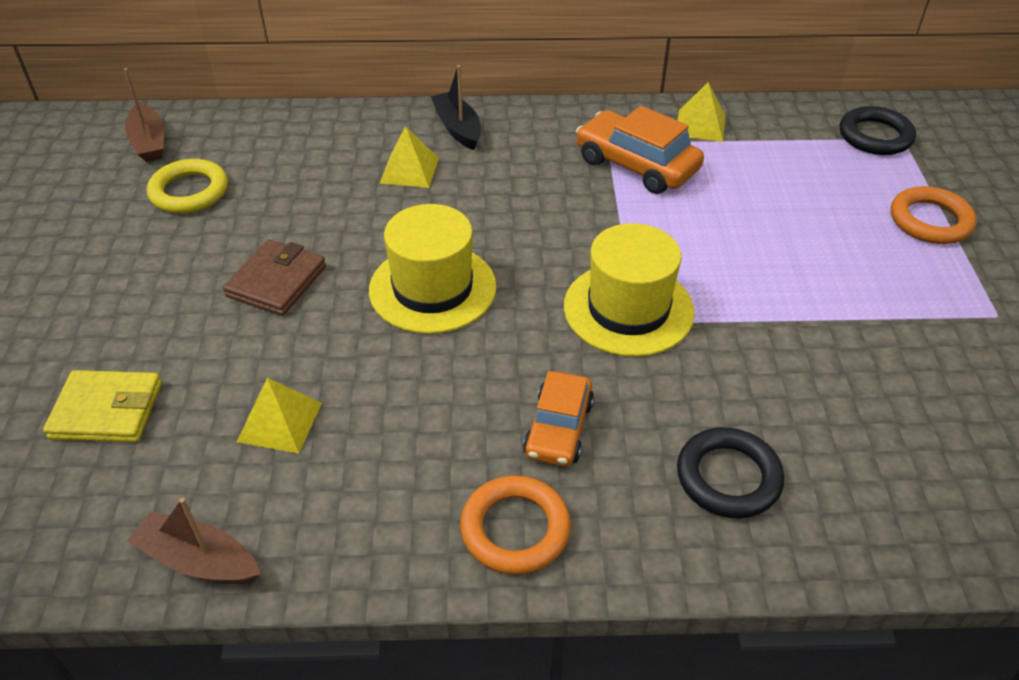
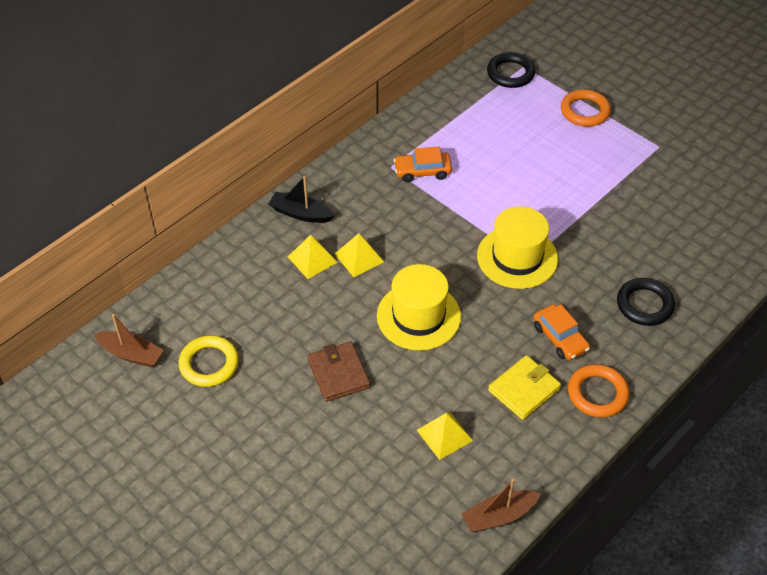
camera: 45 degrees left, 5 degrees up
yellow wallet [43,370,162,442] -> yellow wallet moved to [488,355,561,420]
orange car [576,106,704,194] -> orange car [394,147,452,182], size x0.66
yellow pyramid [677,82,726,142] -> yellow pyramid moved to [335,233,384,277]

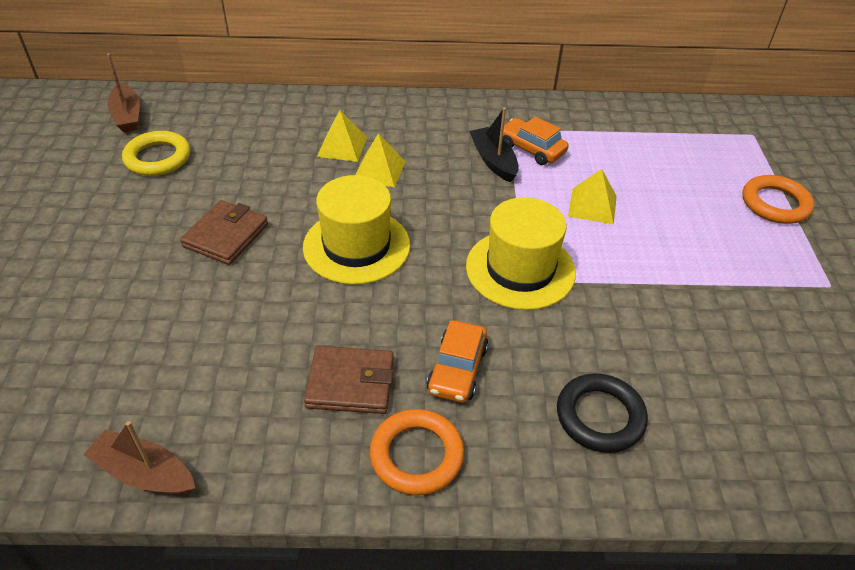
camera: 45 degrees right, 5 degrees down
black boat [269,176,335,223] -> black boat moved to [469,107,519,182]
yellow pyramid [417,412,473,460] -> yellow pyramid moved to [568,169,617,225]
black ring [487,52,536,88] -> none
yellow wallet [488,355,561,420] -> brown wallet [304,346,394,414]

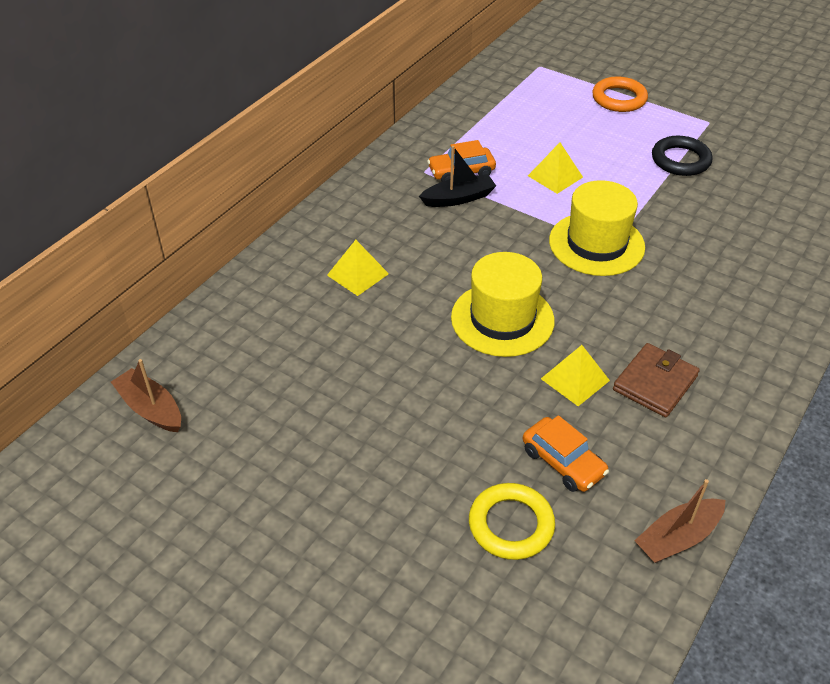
camera: 55 degrees left, 0 degrees up
brown boat [107,53,140,132] -> brown boat turned 150 degrees counterclockwise [111,359,181,432]
yellow ring [122,131,190,176] -> yellow ring moved to [469,483,555,560]
brown wallet [180,200,268,265] -> none
yellow pyramid [355,133,406,187] -> yellow pyramid moved to [541,345,610,406]
orange ring [370,409,464,495] -> none
orange car [426,320,488,403] -> orange car moved to [523,415,609,492]
black boat [469,107,519,182] -> black boat turned 150 degrees clockwise [419,146,496,207]
black ring [557,373,648,453] -> black ring moved to [652,136,713,176]

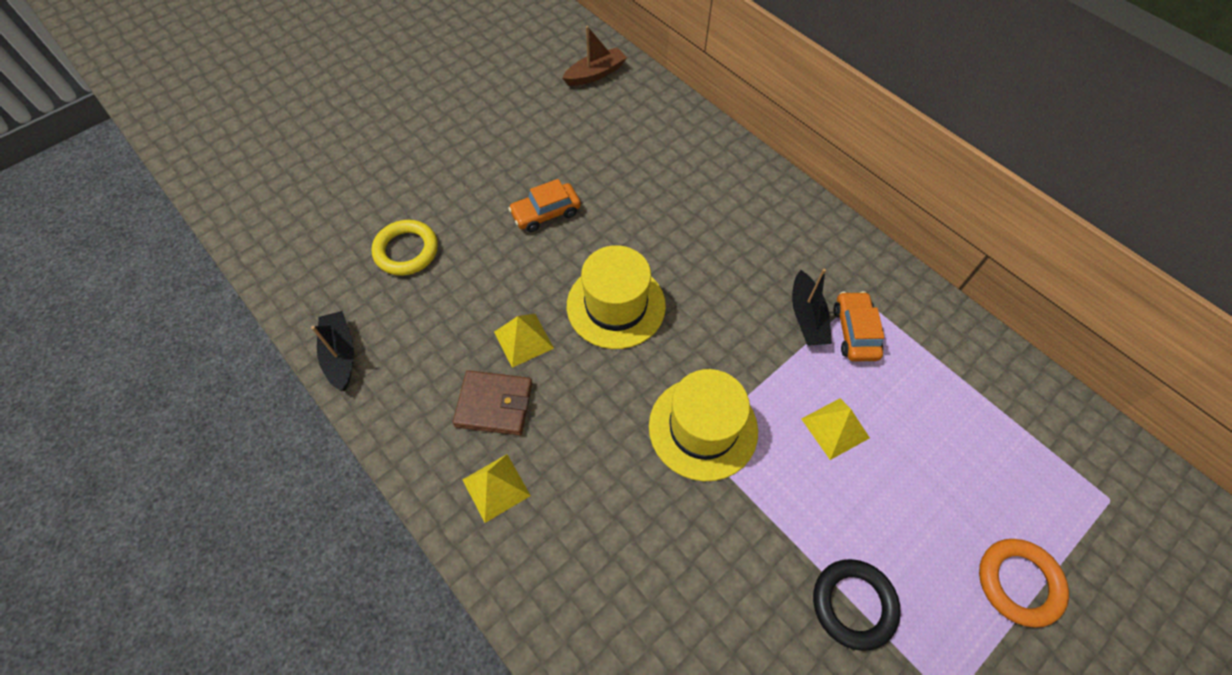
camera: 105 degrees right, 15 degrees up
yellow pyramid [327,240,389,296] -> yellow pyramid moved to [462,454,531,523]
orange car [523,415,609,492] -> orange car moved to [508,179,581,232]
brown wallet [613,343,700,417] -> brown wallet turned 45 degrees counterclockwise [453,370,532,435]
brown boat [634,479,725,563] -> black boat [311,311,354,391]

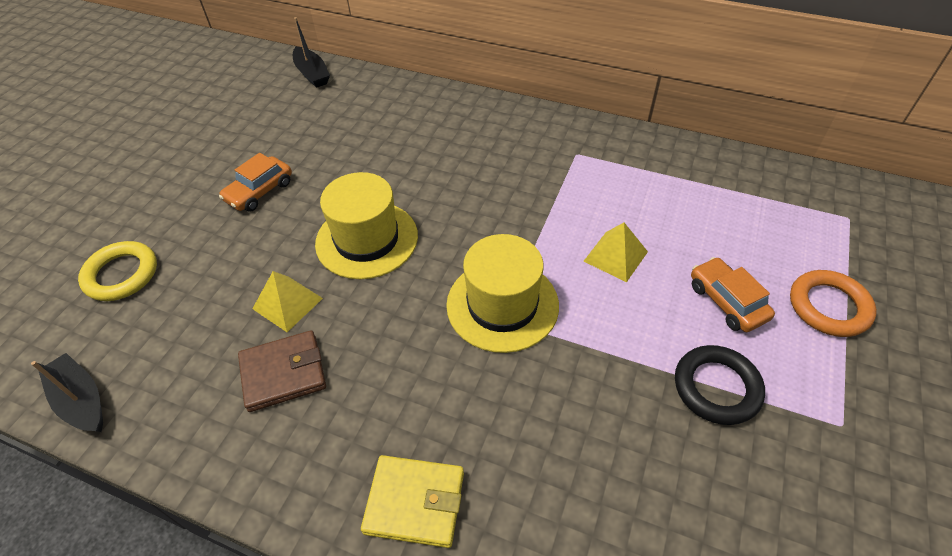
camera: 25 degrees left, 10 degrees down
yellow pyramid [462,454,531,523] -> none
brown boat [562,26,627,86] -> none
black boat [792,268,832,346] -> black boat moved to [293,17,330,88]
orange car [833,291,885,361] -> orange car moved to [691,257,775,332]
none -> yellow wallet [361,455,464,548]

